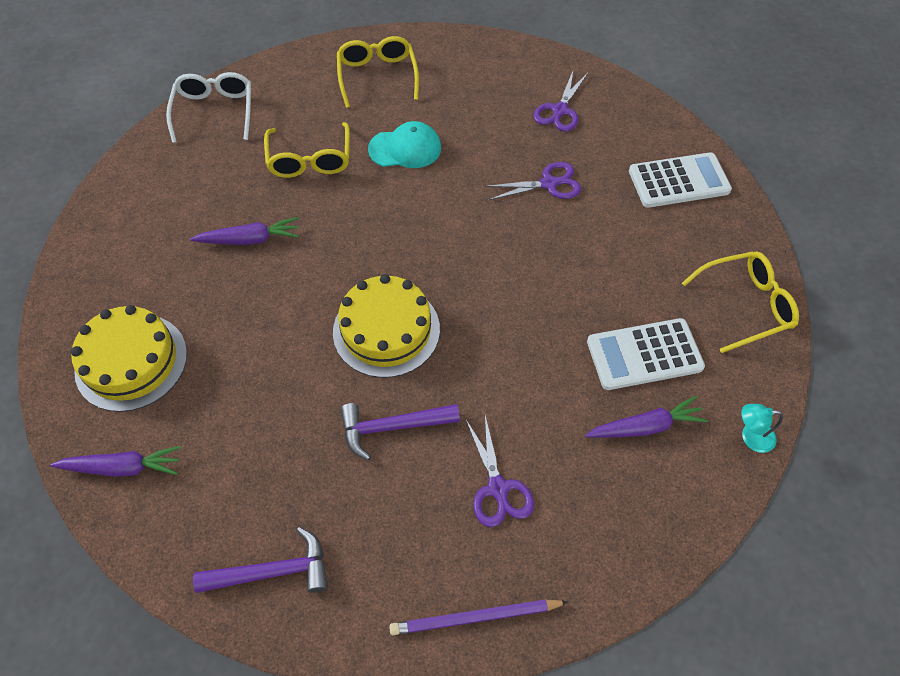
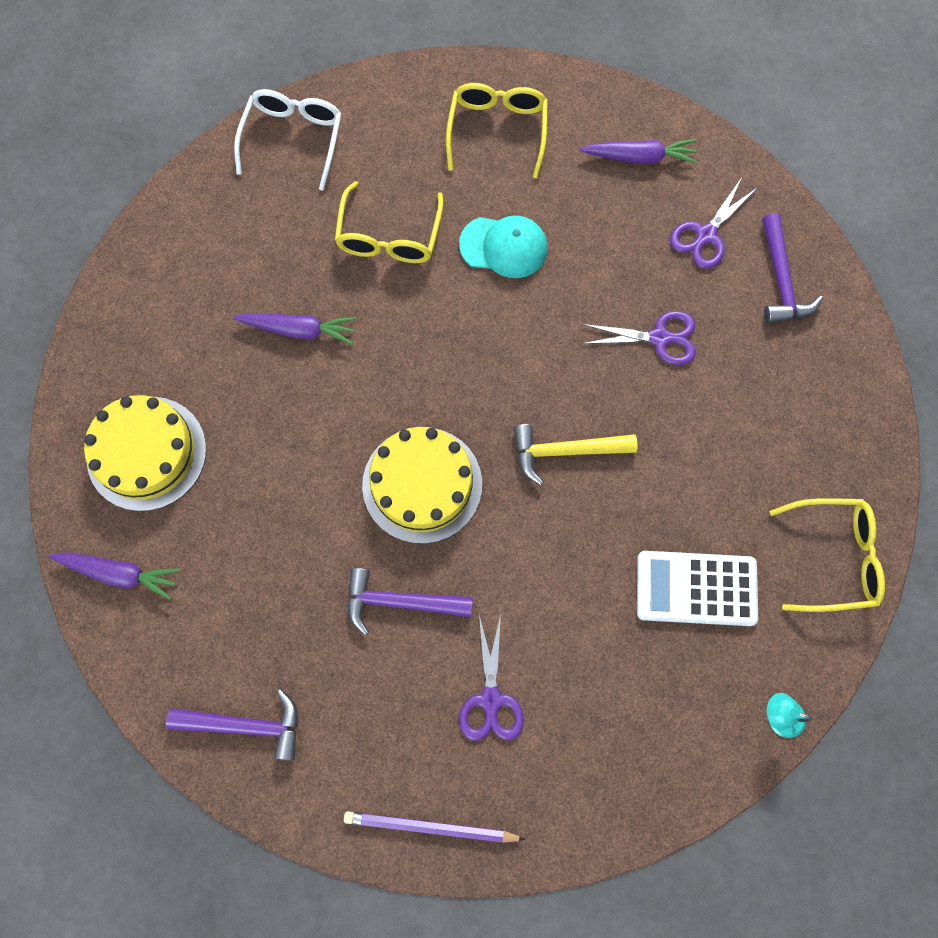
camera: 15 degrees right, 15 degrees up
purple carrot [585,396,708,438] -> purple carrot moved to [580,139,698,164]
white calculator [629,152,732,208] -> none
none -> yellow hammer [514,424,637,485]
none -> purple hammer [762,213,823,324]

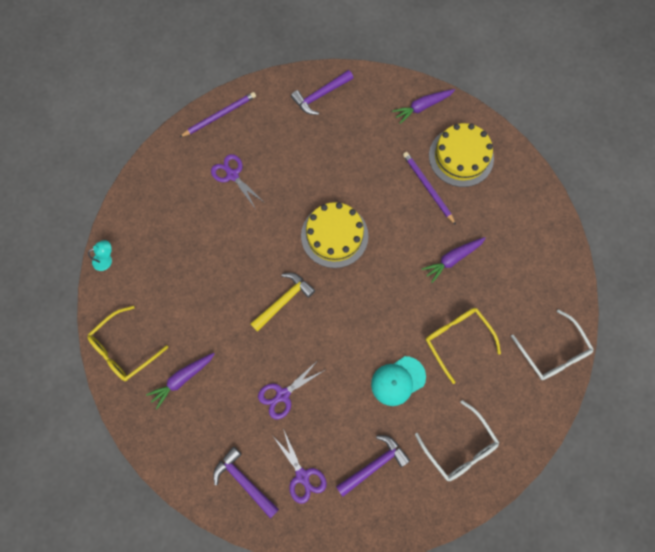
camera: 140 degrees right, 0 degrees up
purple hammer [347,568,473,635] -> purple hammer moved to [336,435,410,497]
yellow glasses [446,83,548,178] -> white glasses [415,400,499,481]
purple carrot [580,139,698,164] -> purple carrot moved to [146,353,215,409]
white calculator [637,551,758,626] -> none
purple scissors [670,179,758,269] -> purple scissors turned 150 degrees clockwise [272,429,327,504]
none -> purple pencil [403,152,456,225]

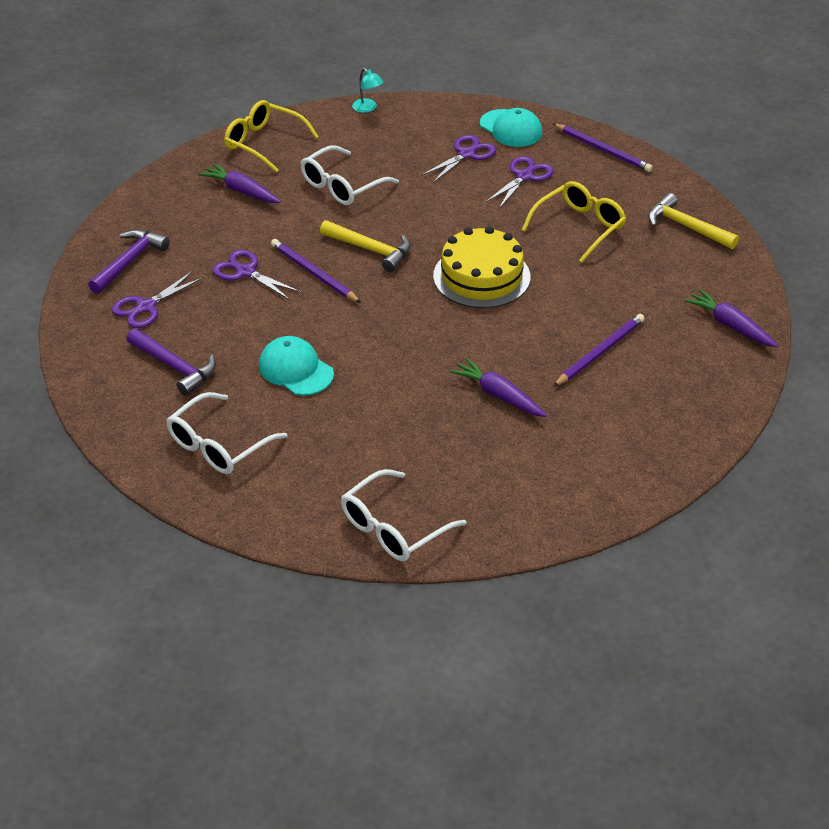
camera: 75 degrees right, 30 degrees down
purple hammer [291,70,353,115] -> yellow hammer [648,193,739,249]
yellow glasses [426,308,501,384] -> yellow glasses moved to [522,181,626,263]
yellow cake [429,123,494,187] -> none
none -> purple pencil [271,239,361,303]
none -> white glasses [301,146,399,205]
none -> purple scissors [421,135,496,183]
none -> turquoise cap [480,108,542,147]

